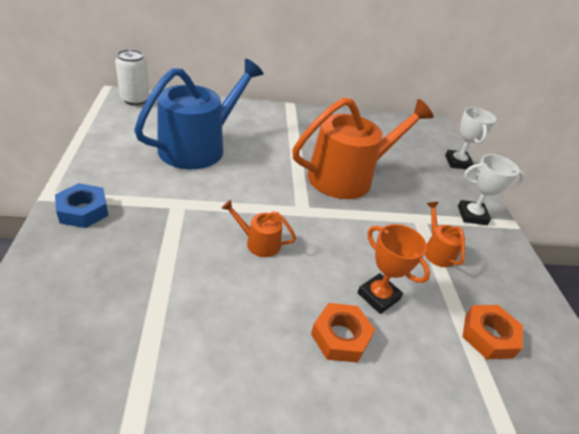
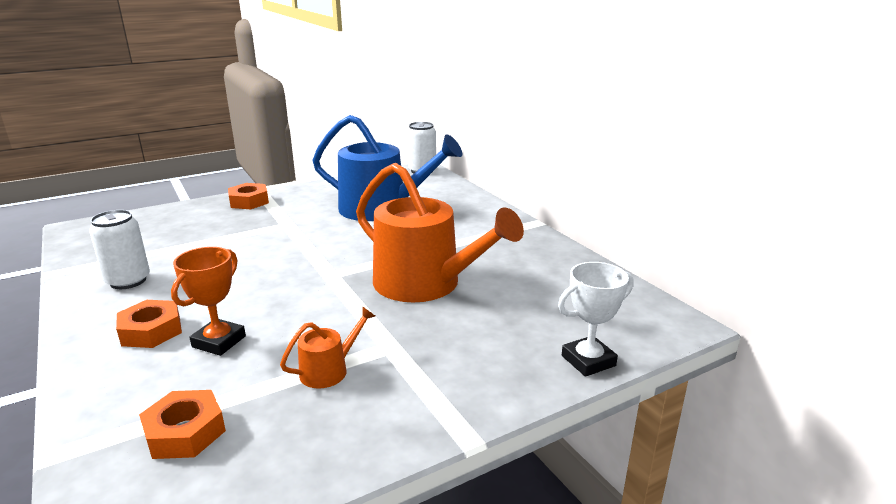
camera: 70 degrees right, 15 degrees down
blue nut [55,183,108,228] -> orange nut [228,183,269,209]
orange watering can [221,200,296,257] -> none
white trophy [458,154,525,225] -> none
none -> white can [89,210,150,289]

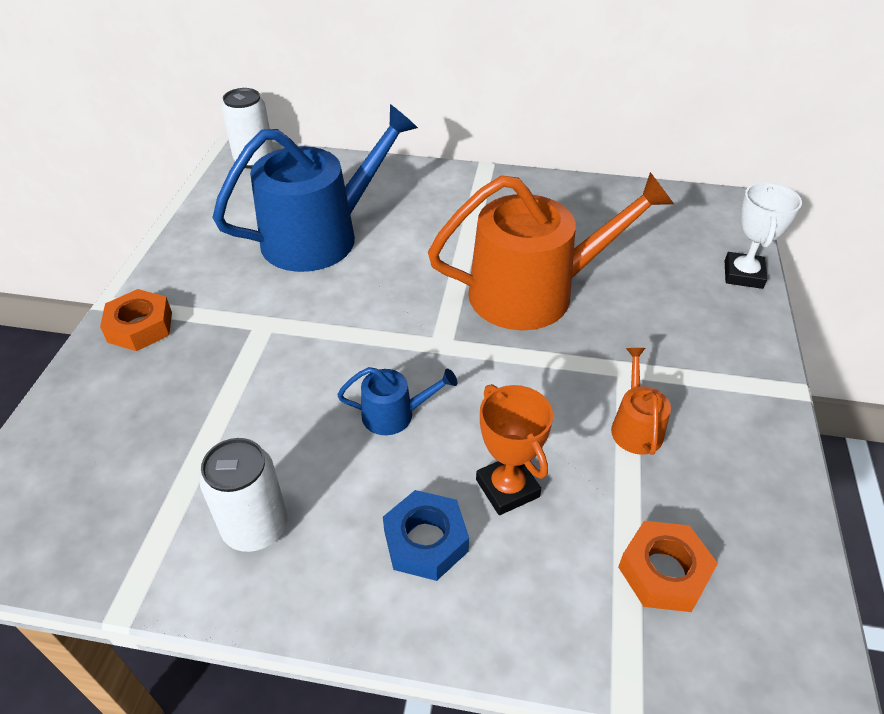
camera: 50 degrees left, 20 degrees up
orange nut [116,300,182,348] -> blue nut [383,490,469,581]
none -> blue watering can [337,367,457,435]

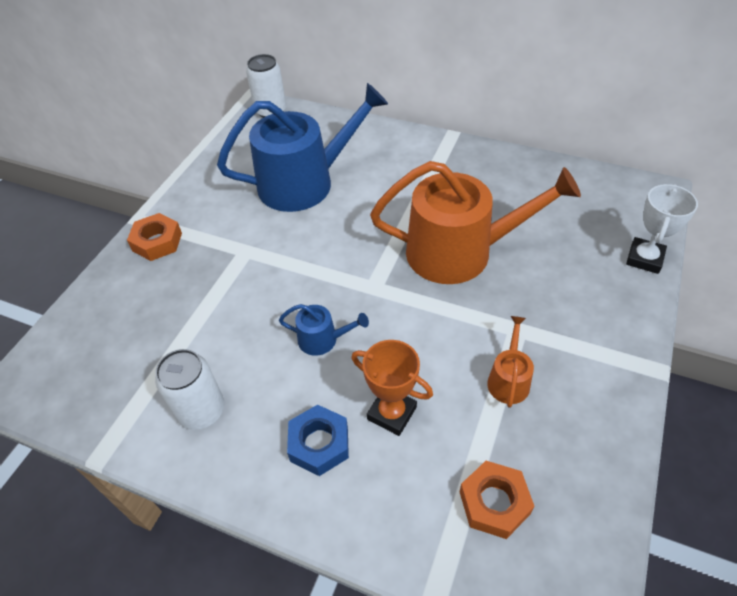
camera: 15 degrees right, 5 degrees up
orange trophy [476,384,553,515] -> orange trophy turned 45 degrees counterclockwise [351,340,433,436]

